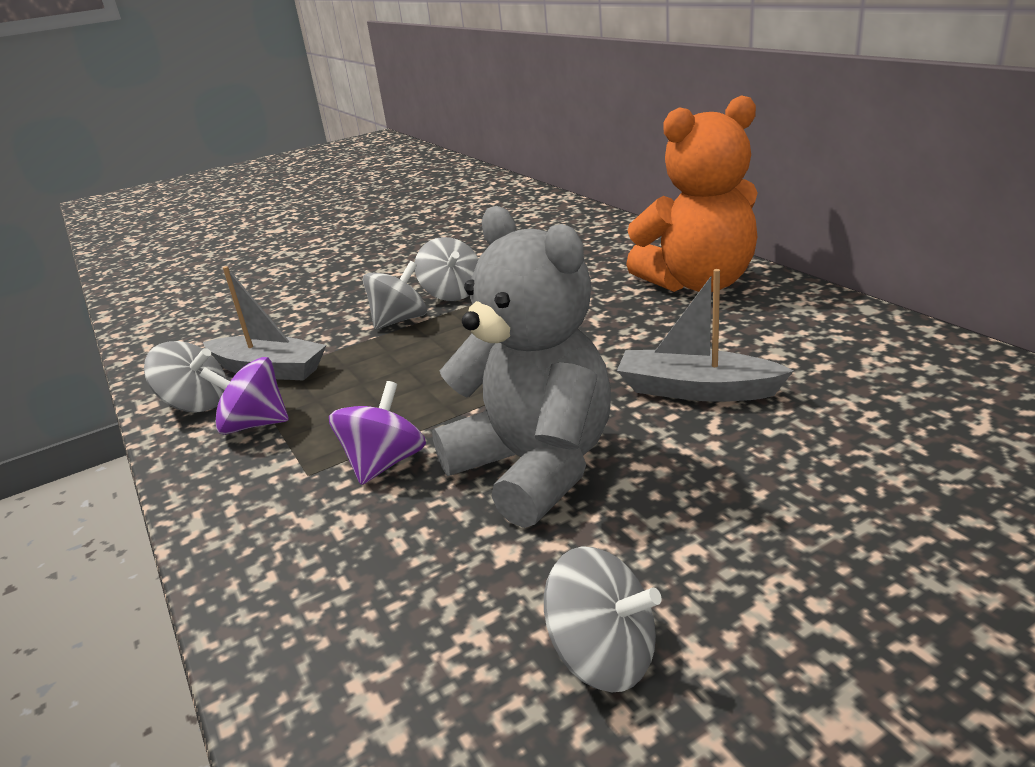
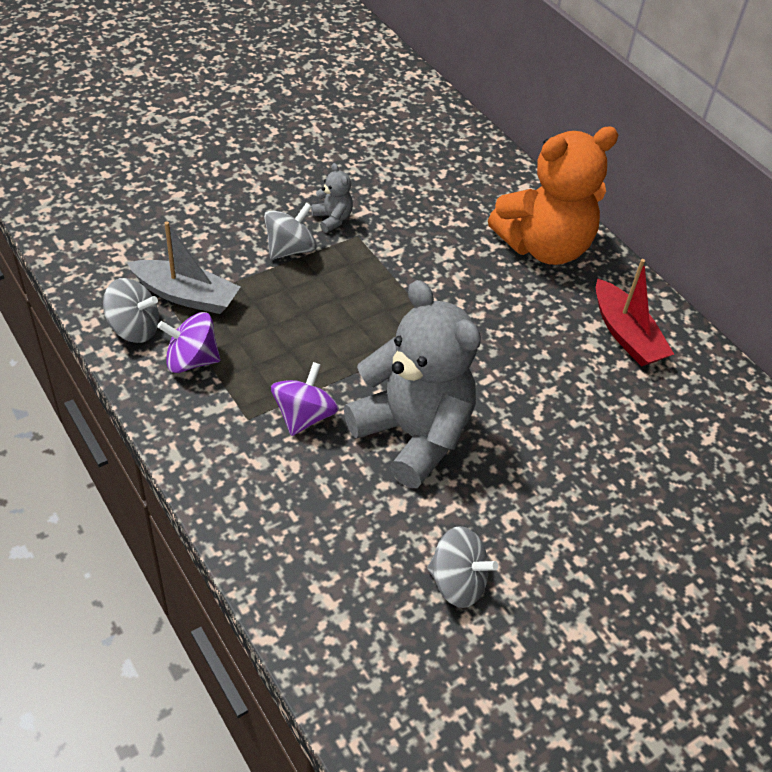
camera: 10 degrees left, 20 degrees up
grey spinning top [415,237,478,301] -> grey teddy bear [311,163,353,233]
grey boat [617,269,794,402] -> none
none -> red boat [596,259,674,366]

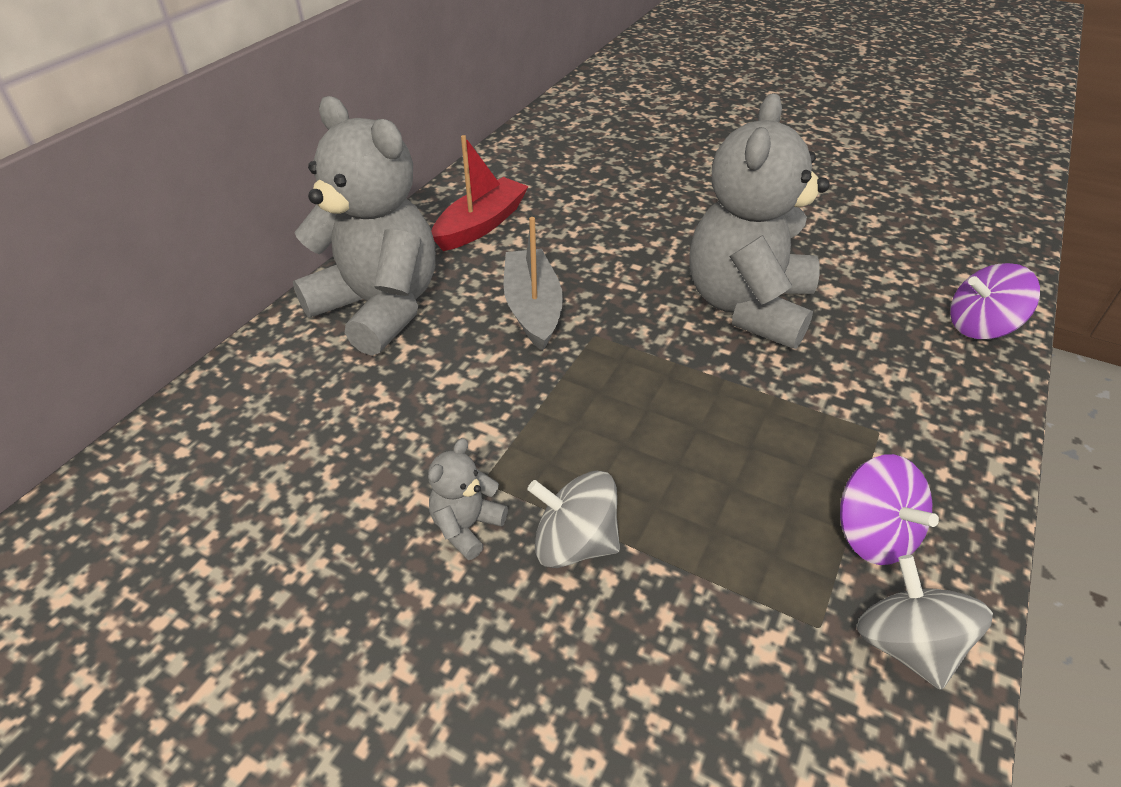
camera: 115 degrees left, 5 degrees down
grey boat [127,221,240,314] -> grey boat moved to [503,217,563,351]
purple spinning top [271,362,339,436] -> purple spinning top moved to [950,263,1040,339]
grey spinning top [427,526,498,608] -> none
orange teddy bear [488,127,618,265] -> grey teddy bear [293,96,435,356]

